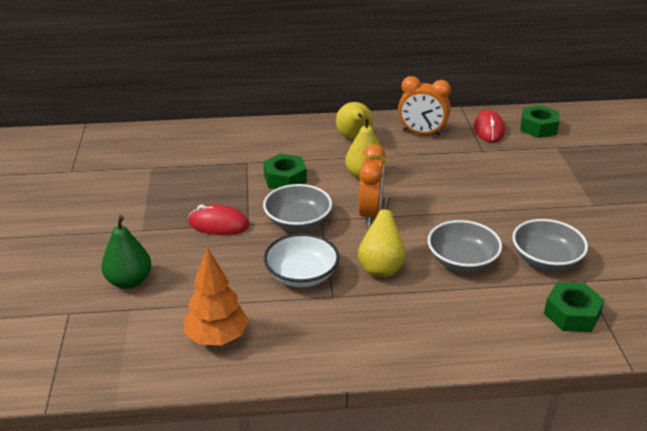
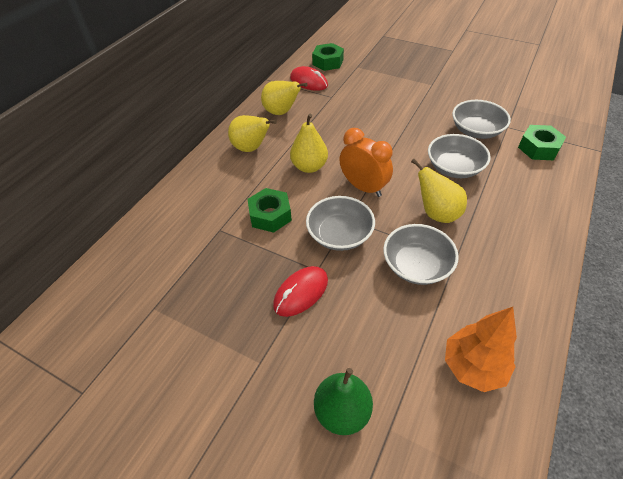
camera: 55 degrees left, 15 degrees up
white bowl [264,233,339,287] -> grey bowl [383,224,459,285]
orange clock [398,76,451,136] -> yellow pear [261,81,308,115]

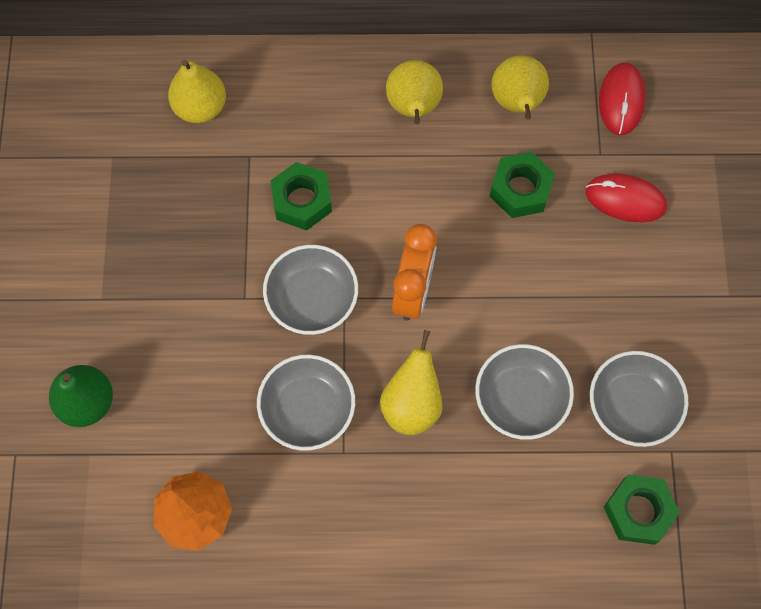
camera: 60 degrees right, 20 degrees up
red mouse [273,266,328,317] -> red mouse moved to [585,174,667,222]
yellow pear [290,114,328,173] -> yellow pear moved to [168,60,226,123]
green nut [312,43,344,71] -> green nut moved to [490,152,555,218]

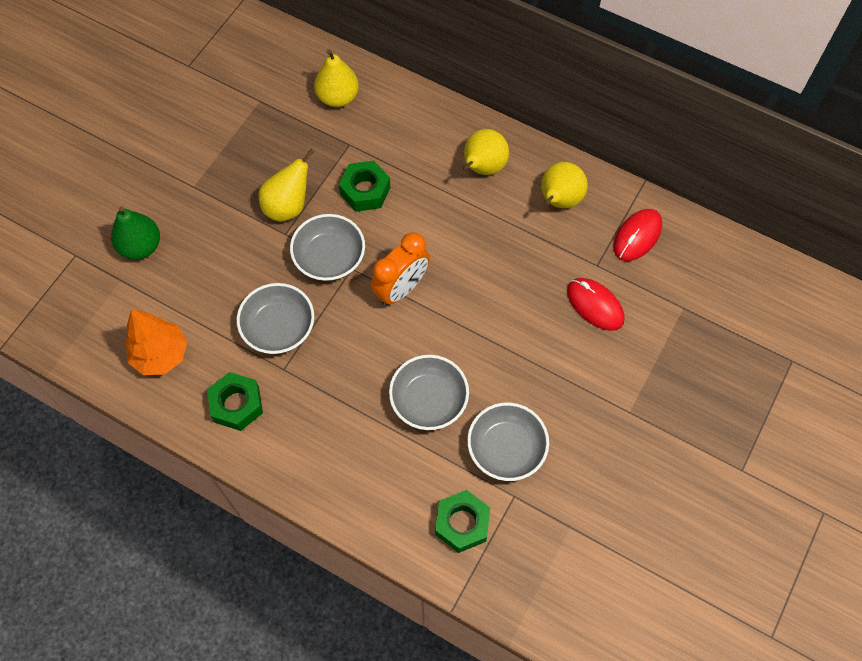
camera: 30 degrees right, 5 degrees down
yellow pear [380,330,443,435] -> yellow pear moved to [259,149,314,222]
green nut [490,152,555,218] -> green nut moved to [207,372,263,431]

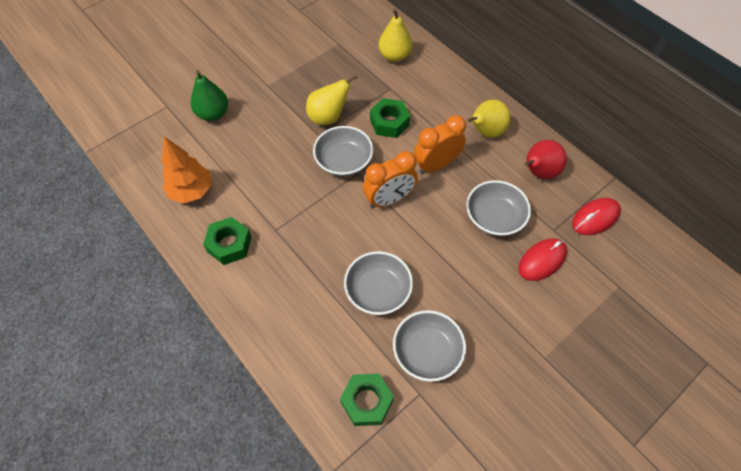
camera: 20 degrees right, 5 degrees down
grey bowl [237,283,314,354] -> grey bowl moved to [466,180,531,236]
yellow pear [541,162,588,208] -> red pear [525,140,567,179]
red mouse [567,278,624,331] -> red mouse turned 75 degrees clockwise [519,238,567,281]
none -> orange clock [414,115,466,174]

